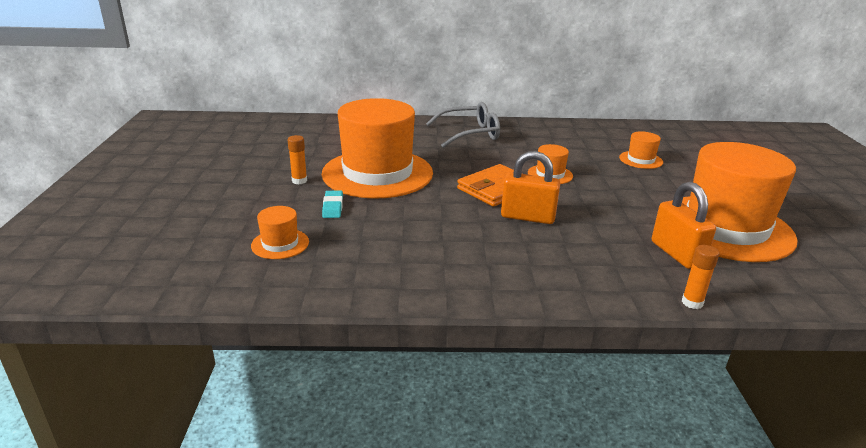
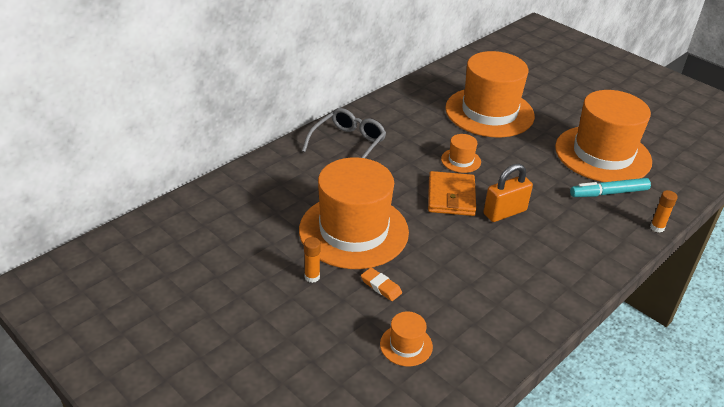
camera: 45 degrees left, 10 degrees up
turquoise eraser [322,191,343,218] -> orange eraser [361,268,402,301]
orange hat [619,131,663,169] -> orange hat [445,51,535,137], size x2.43
orange padlock [652,182,716,269] -> turquoise marker [570,178,651,197]

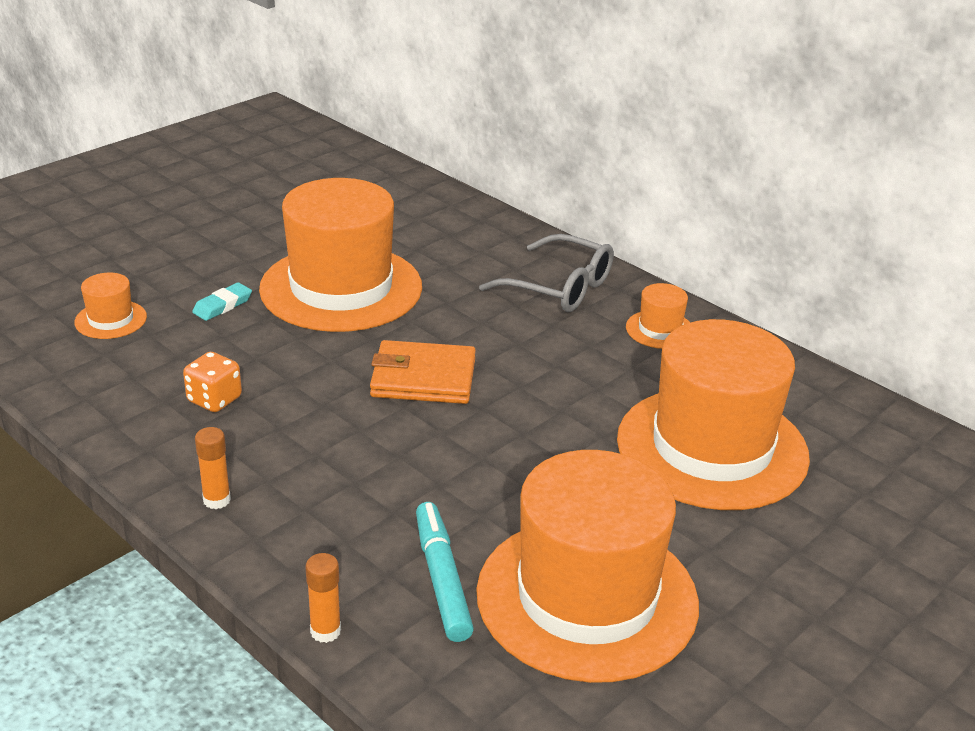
camera: 90 degrees right, 5 degrees down
orange glue stick [304,237,321,283] -> orange glue stick moved to [195,427,231,509]
orange eraser [361,268,402,301] -> turquoise eraser [192,282,252,321]
orange hat [441,134,481,173] -> orange hat moved to [626,283,690,349]
orange padlock [483,164,533,222] -> none
none -> orange dice [183,352,242,412]

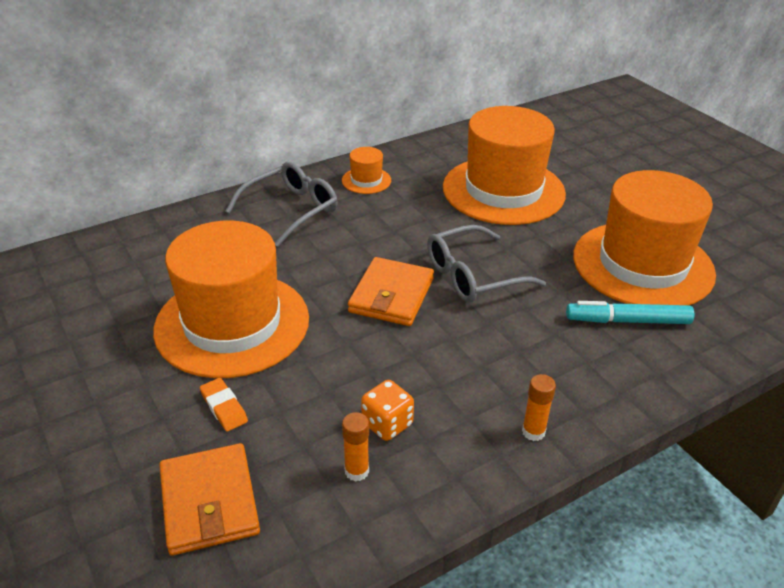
camera: 75 degrees left, 5 degrees up
orange hat [74,273,147,339] -> orange wallet [159,443,260,556]
turquoise eraser [192,282,252,321] -> orange eraser [200,378,248,432]
orange glue stick [305,553,341,643] -> orange glue stick moved to [342,412,369,482]
none -> grey glasses [427,225,546,303]

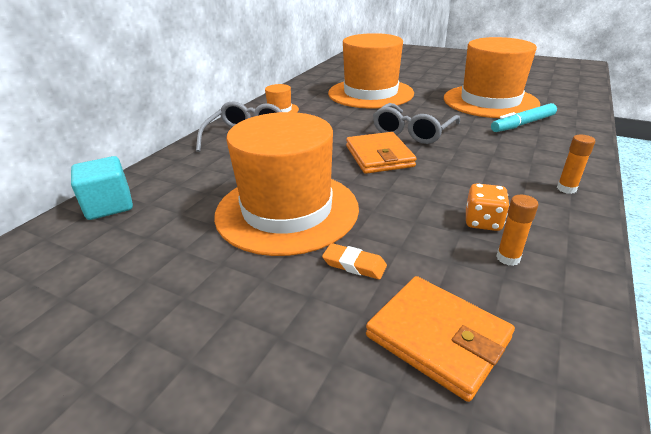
camera: 30 degrees left, 5 degrees down
none -> turquoise cube [71,156,133,220]

